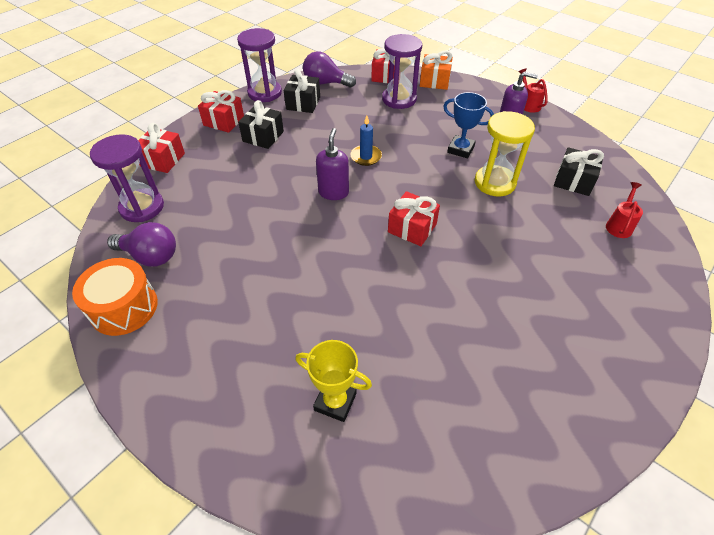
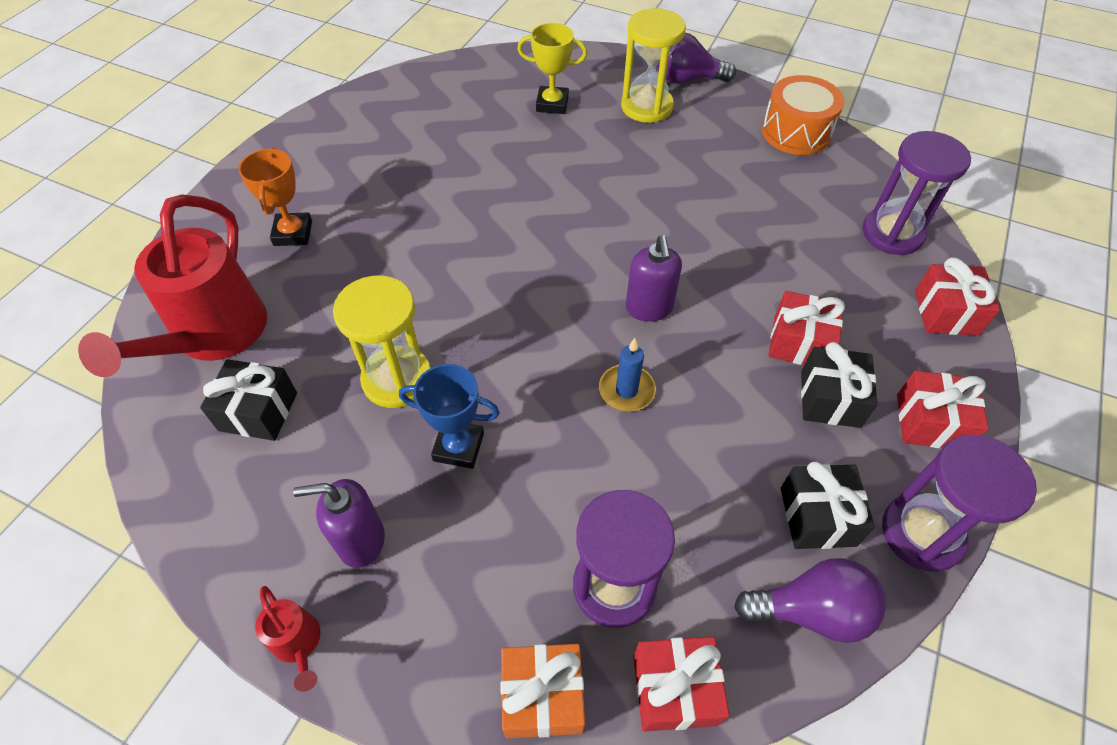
camera: 165 degrees right, 5 degrees up
purple light bulb [107,222,176,267] -> purple light bulb moved to [657,33,736,83]
red gift [388,191,440,246] -> red gift moved to [768,291,845,365]
red watering can [606,182,643,238] -> red watering can [78,194,267,377], size x2.37
none -> orange trophy [238,147,312,246]
none -> yellow hourglass [621,8,686,123]

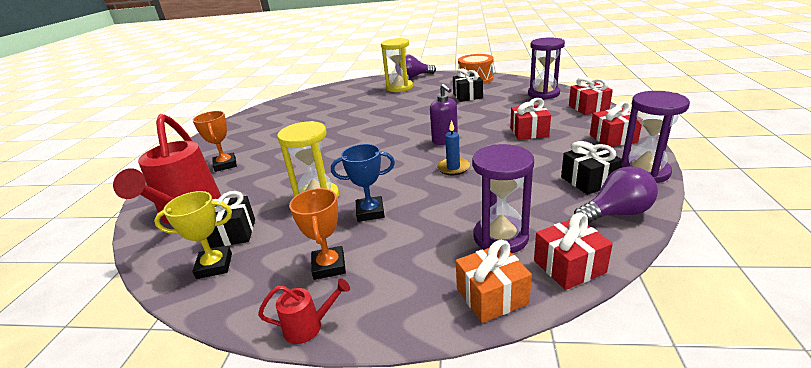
camera: 15 degrees left, 25 degrees down
red watering can [255,586,320,692] -> red watering can turned 45 degrees counterclockwise [258,278,350,344]
purple soap dispenser [293,479,385,568] -> orange trophy [289,188,346,280]
yellow trophy [517,23,587,114] -> yellow trophy moved to [154,191,232,279]
black gift [801,342,878,428] -> black gift moved to [453,68,483,102]

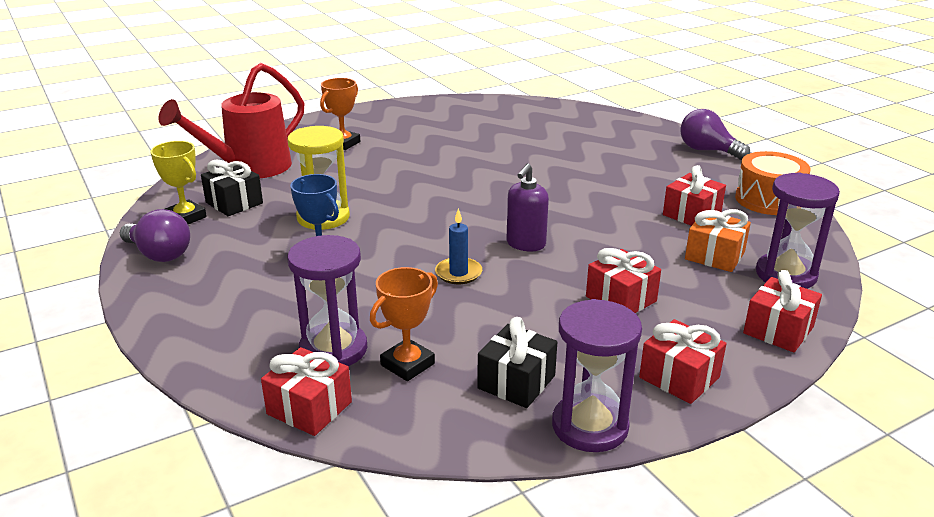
camera: 50 degrees right, 0 degrees up
red watering can [258,278,350,344] -> none
orange trophy [289,188,346,280] -> orange trophy moved to [370,267,438,381]
yellow hourglass [381,38,413,92] -> none
black gift [453,68,483,102] -> red gift [663,165,726,226]
orange gift [456,240,532,323] -> orange gift moved to [685,209,751,272]
purple light bulb [574,166,658,223] -> purple light bulb moved to [120,209,190,262]

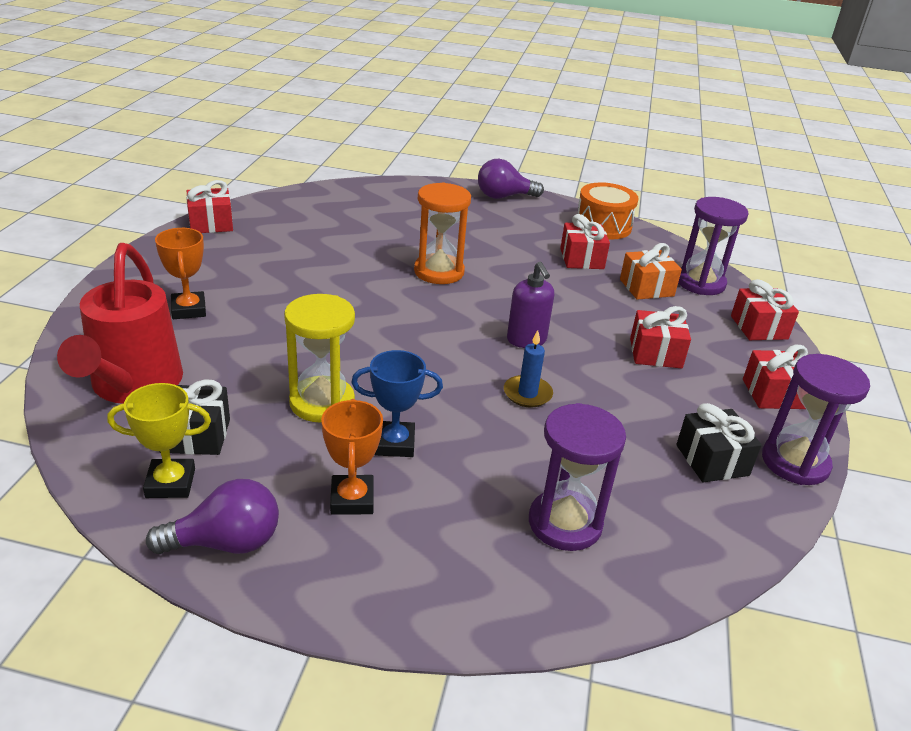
camera: 50 degrees left, 5 degrees up
red gift [261,347,352,436] -> red gift moved to [186,180,233,233]
orange trophy [370,267,438,381] -> orange trophy moved to [321,399,383,515]
none -> orange hourglass [414,182,471,284]

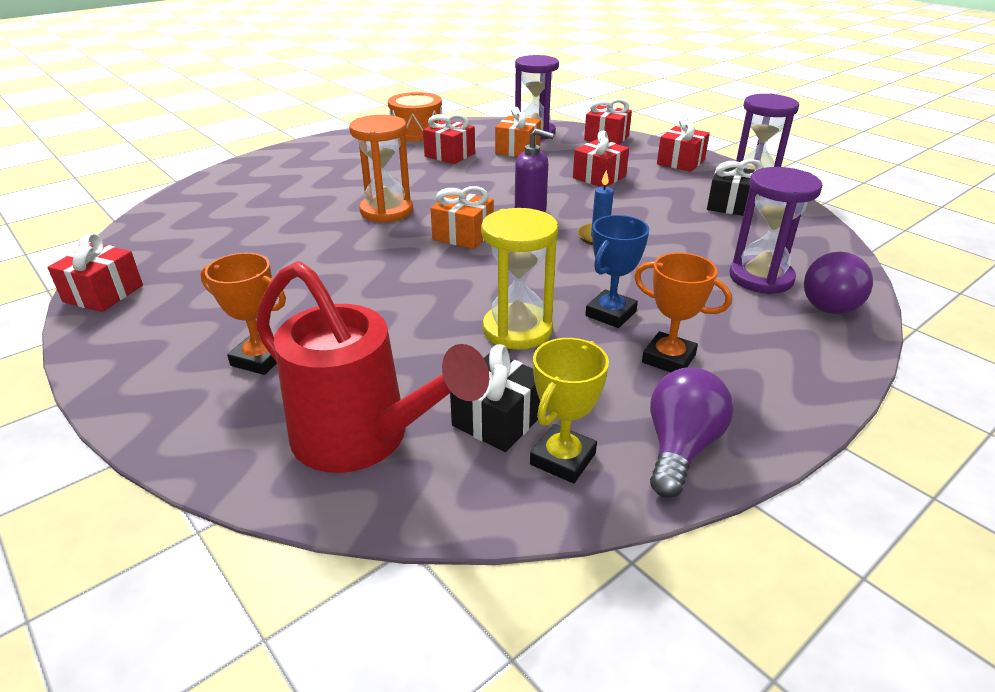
camera: 50 degrees left, 0 degrees up
purple light bulb [478,159,544,199] -> purple light bulb moved to [804,252,873,314]
none -> orange gift [431,186,494,249]

